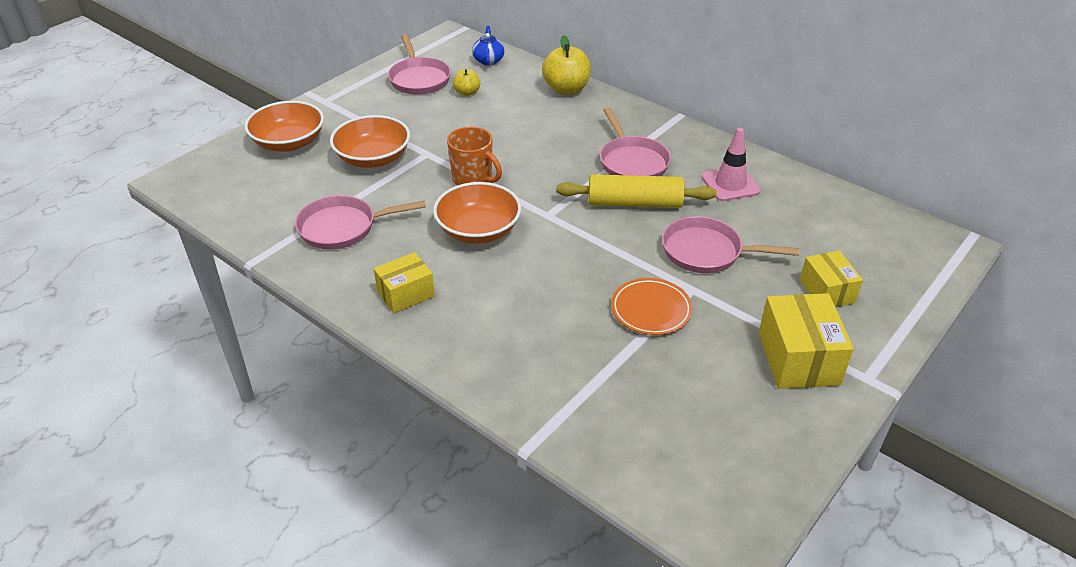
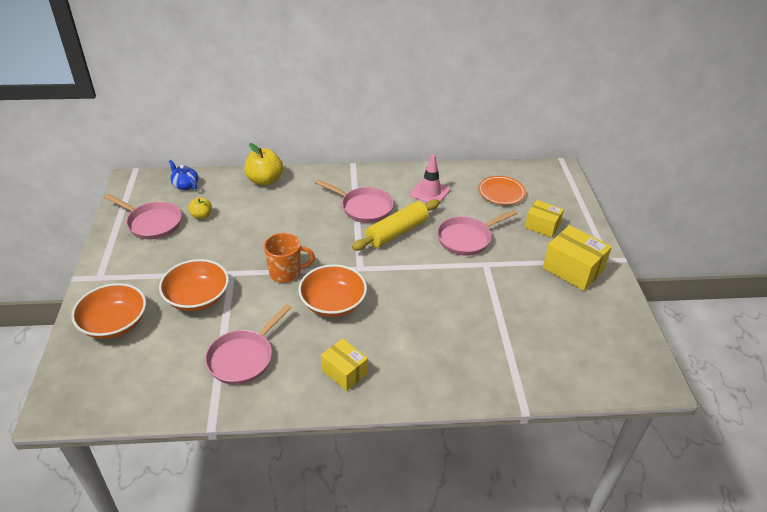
camera: 45 degrees left, 0 degrees up
yellow box [374,252,435,313] -> yellow box turned 60 degrees counterclockwise [321,338,368,391]
orange plate [611,278,693,335] -> orange plate moved to [478,176,526,205]

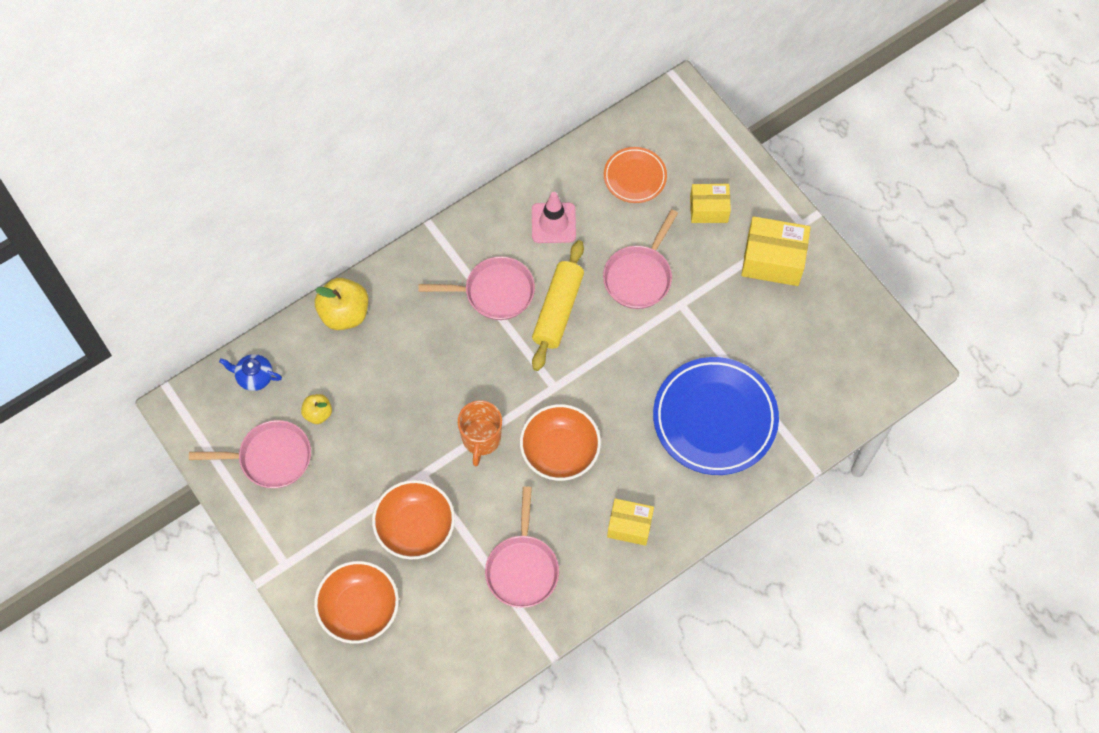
camera: 30 degrees left, 25 degrees up
orange mug [264,233,315,283] -> orange mug turned 135 degrees clockwise [458,400,502,467]
none -> blue plate [653,357,779,475]

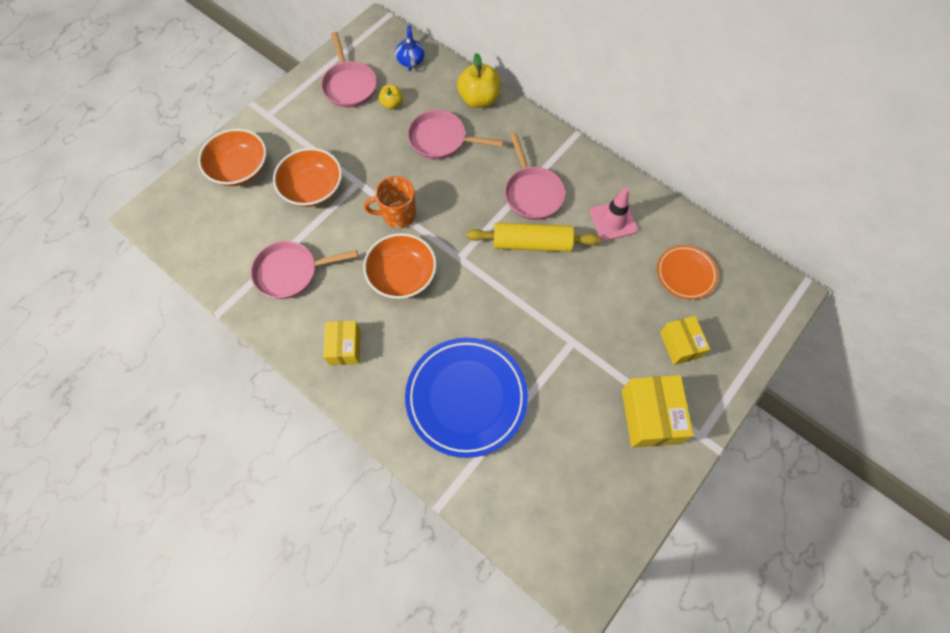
camera: 75 degrees right, 0 degrees up
pink pan [603,209,678,309] -> pink pan moved to [408,110,504,159]

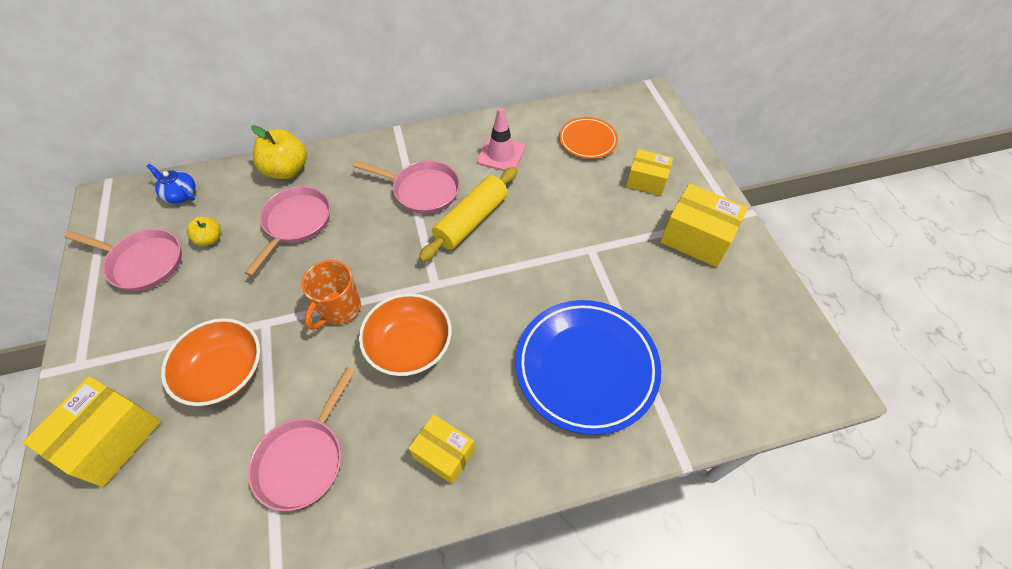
camera: 55 degrees left, 10 degrees down
orange bowl [198,128,267,186] -> yellow box [23,376,161,487]
pink pan [408,110,504,159] -> pink pan turned 150 degrees clockwise [244,186,331,276]

